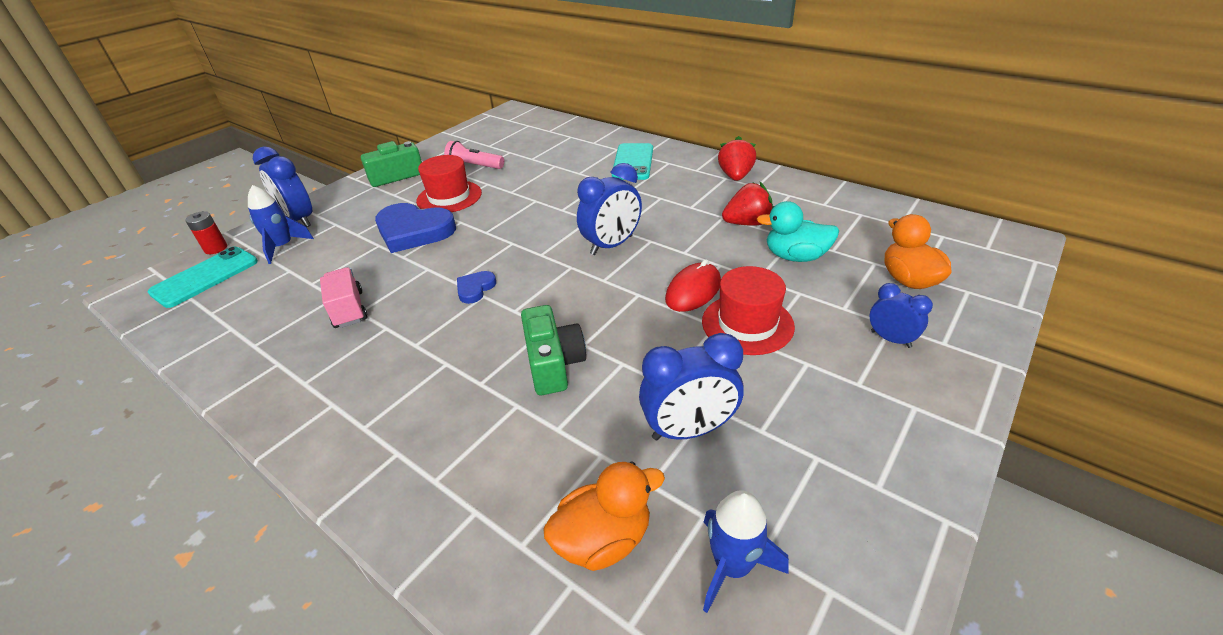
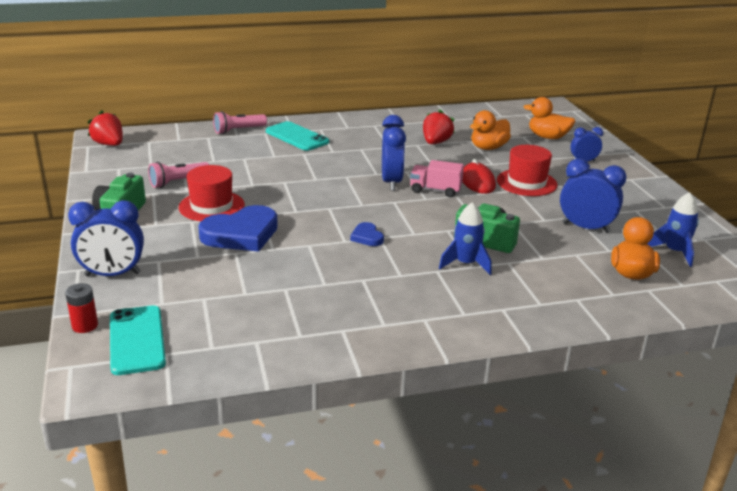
camera: 55 degrees left, 10 degrees down
blue rocket [248,185,314,264] -> blue rocket moved to [439,202,492,275]
pink truck [320,267,368,328] -> pink truck moved to [410,160,464,197]
blue clock [639,333,744,440] -> blue clock turned 90 degrees counterclockwise [560,159,626,233]
red strawberry [718,136,756,181] -> red strawberry moved to [88,110,123,146]
turquoise duck [757,201,839,262] -> orange duck [470,110,511,150]
none -> pink flashlight [213,111,267,134]

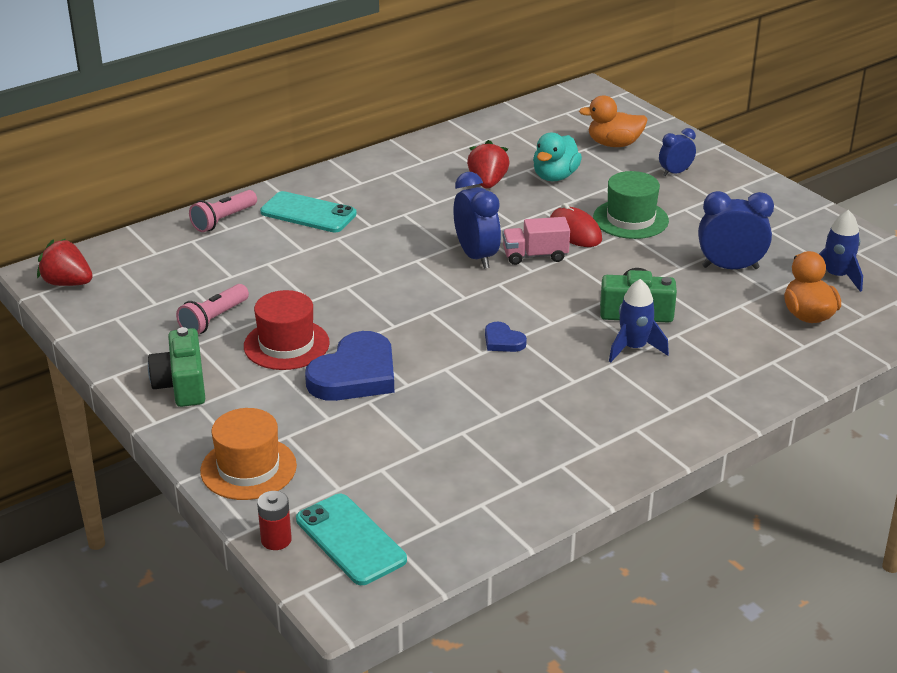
camera: 20 degrees left, 5 degrees up
blue clock [68,200,144,276] -> orange hat [200,408,297,500]
orange duck [470,110,511,150] -> turquoise duck [533,133,582,181]
red hat [497,145,558,196] -> green hat [593,171,669,239]

